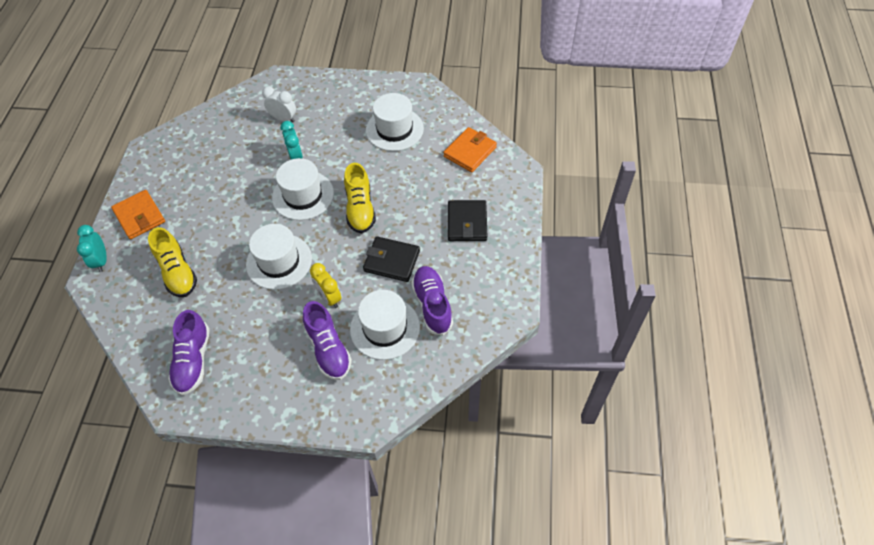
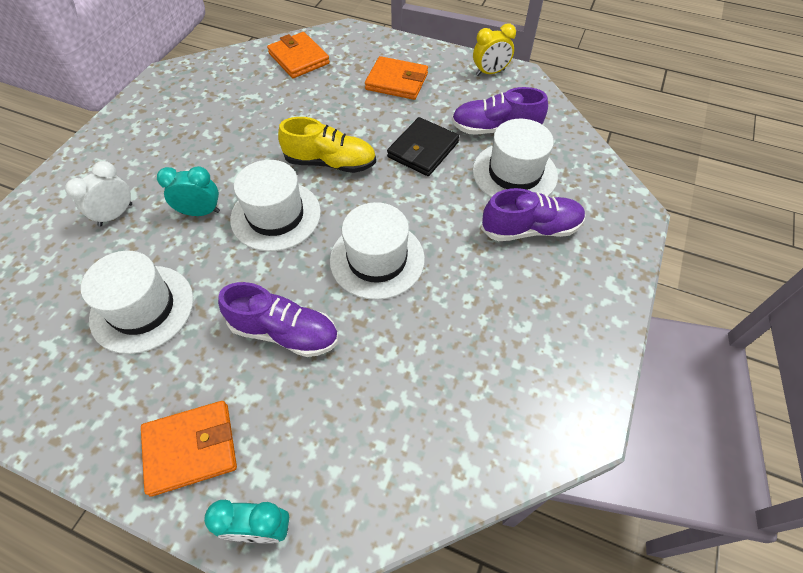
camera: 75 degrees left, 0 degrees up
yellow shoe [148,227,197,297] -> none
purple shoe [168,310,210,395] -> purple shoe moved to [218,282,338,357]
yellow clock [310,263,342,308] -> yellow clock moved to [473,24,516,76]
white hat [366,93,424,151] -> white hat moved to [81,250,194,354]
black wallet [448,200,487,241] -> orange wallet [365,56,428,100]

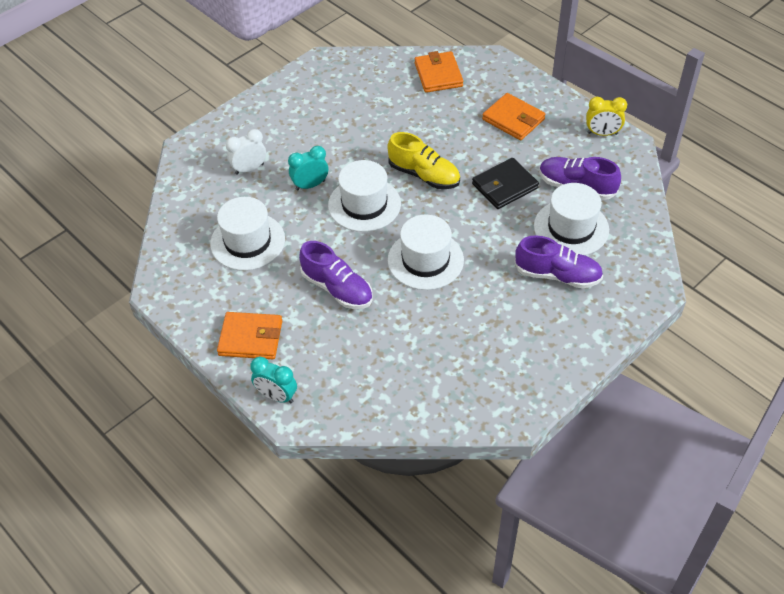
camera: 25 degrees right, 5 degrees down
turquoise clock [157,166,220,216] -> turquoise clock turned 45 degrees counterclockwise [288,146,328,191]

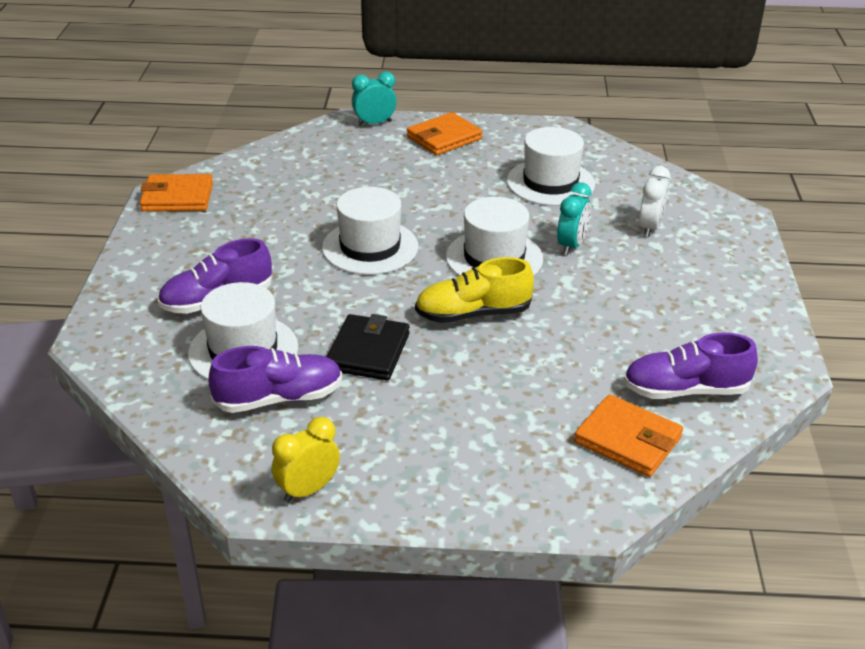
camera: 135 degrees right, 15 degrees down
purple shoe [299,241,372,309] -> purple shoe moved to [623,333,758,399]
orange wallet [482,93,545,140] -> orange wallet moved to [140,174,213,212]

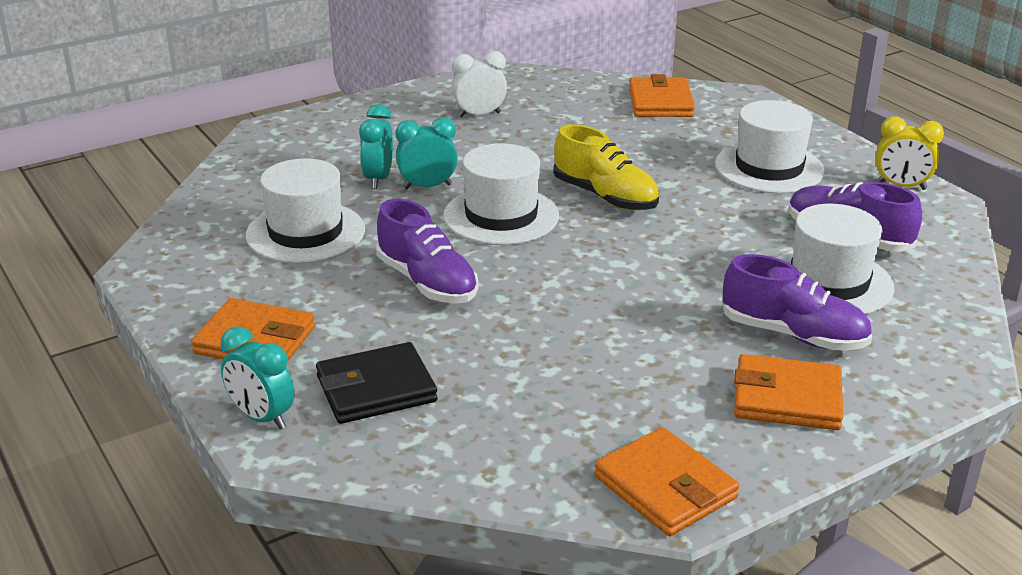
camera: 125 degrees left, 5 degrees down
white hat [322,187,418,275] -> white hat moved to [715,100,825,193]
black wallet [327,314,410,380] -> black wallet moved to [316,342,438,424]
purple shoe [623,333,758,399] -> purple shoe moved to [376,199,478,304]
white clock [639,166,670,237] -> white clock moved to [452,51,507,118]
none -> turquoise clock [359,104,393,189]
none -> orange wallet [734,354,843,430]

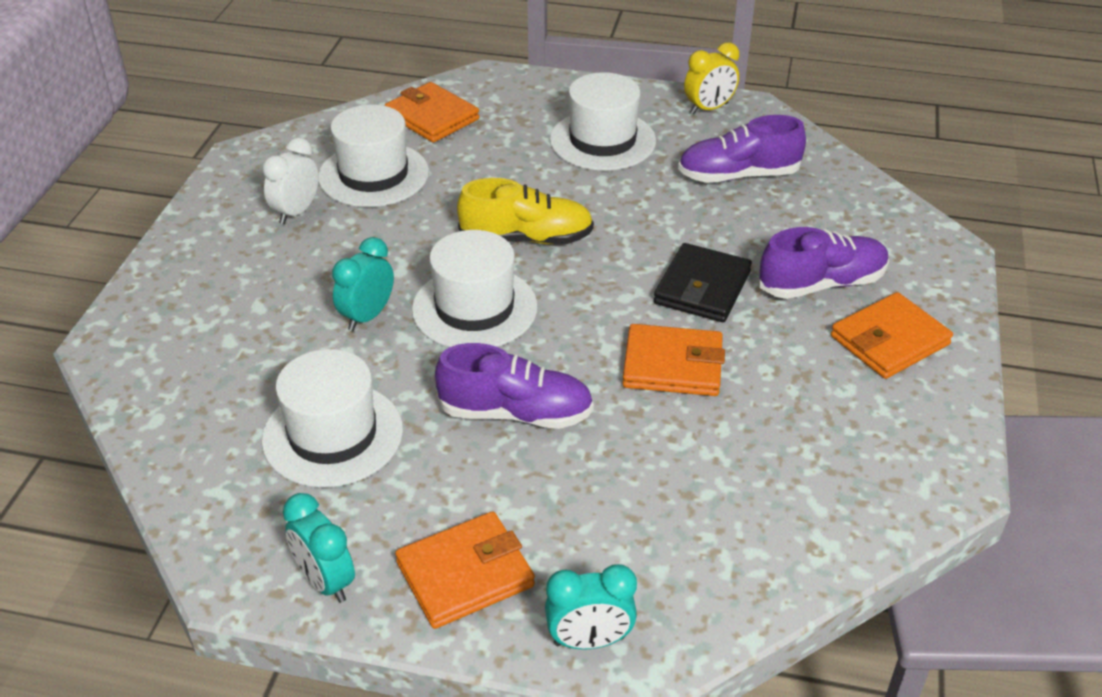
camera: 45 degrees left, 10 degrees up
black wallet [316,342,438,424] -> black wallet moved to [654,243,752,322]
turquoise clock [359,104,393,189] -> turquoise clock moved to [283,493,355,603]
orange wallet [594,427,740,536] -> orange wallet moved to [622,324,725,396]
white hat [776,204,894,315] -> white hat moved to [319,105,429,207]

